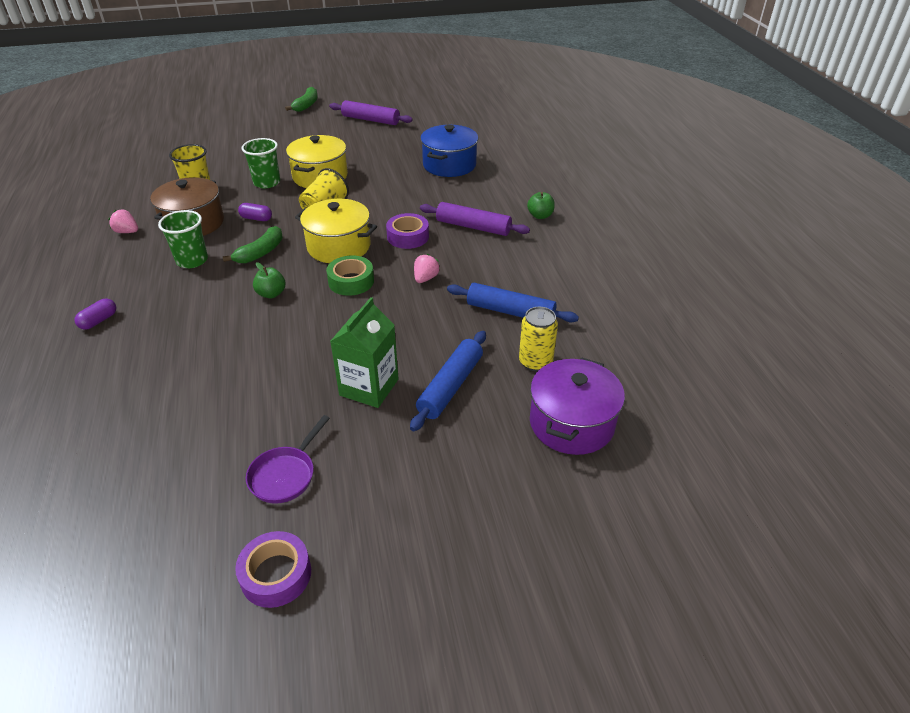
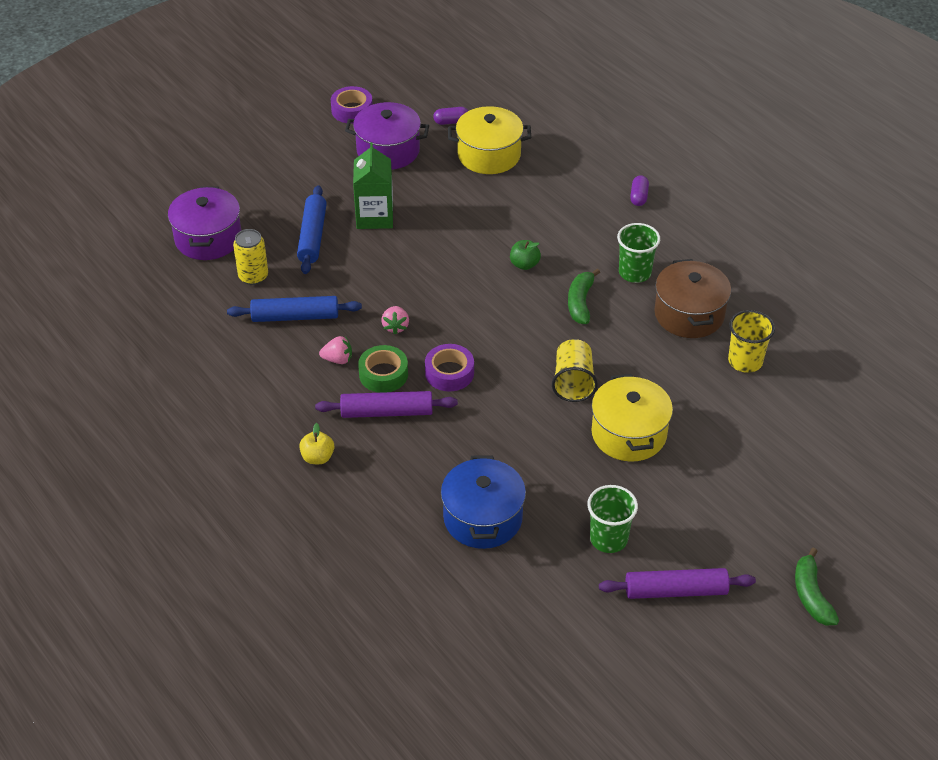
camera: 155 degrees right, 5 degrees up
pink strawberry [108,209,138,233] -> pink strawberry moved to [319,336,352,364]
purple capsule [238,203,272,221] -> purple capsule moved to [433,107,468,125]
green cup [241,138,280,188] -> green cup moved to [587,485,638,553]
purple pan [246,415,330,504] -> purple pot [345,102,429,170]
yellow pot [295,199,377,263] -> yellow pot moved to [448,106,531,174]
green tape [326,256,374,296] -> green tape moved to [358,345,408,393]
green apple [527,192,555,219] -> yellow apple [299,423,334,464]

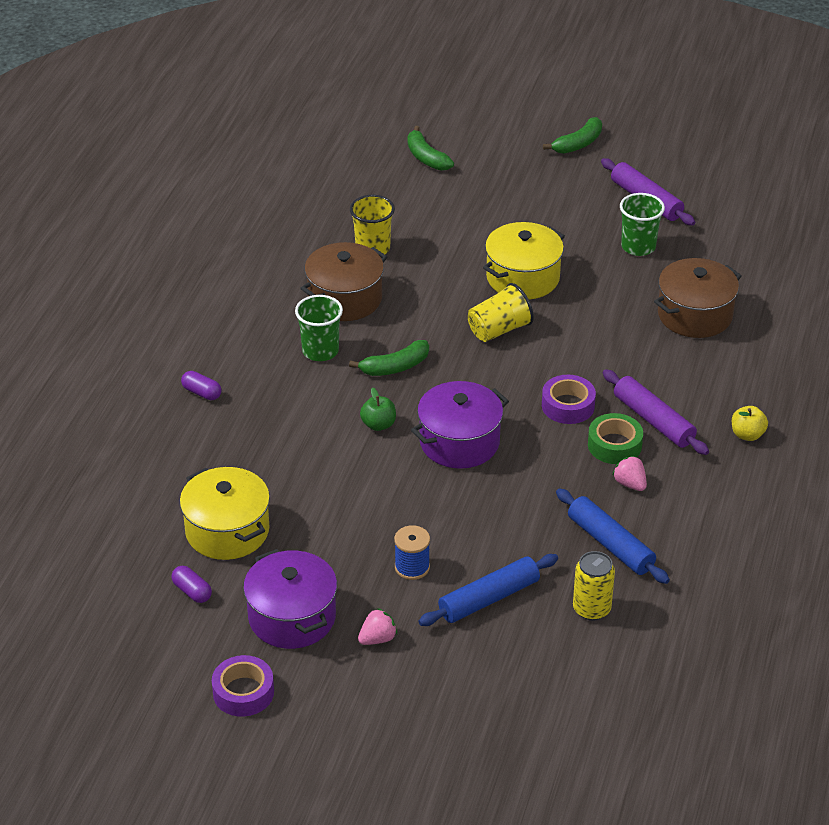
camera: 125 degrees left, 5 degrees down
purple pot [168,187,241,260] -> purple pot moved to [411,381,509,469]
green carton [353,142,393,229] -> blue spool [394,525,430,580]
pink strawberry [381,306,409,335] -> pink strawberry moved to [358,608,397,645]
blue pot [441,455,526,549] -> brown pot [654,258,742,338]
purple capsule [630,175,649,206] -> purple capsule turned 60 degrees clockwise [181,371,222,400]
none -> green banana [407,126,454,171]

